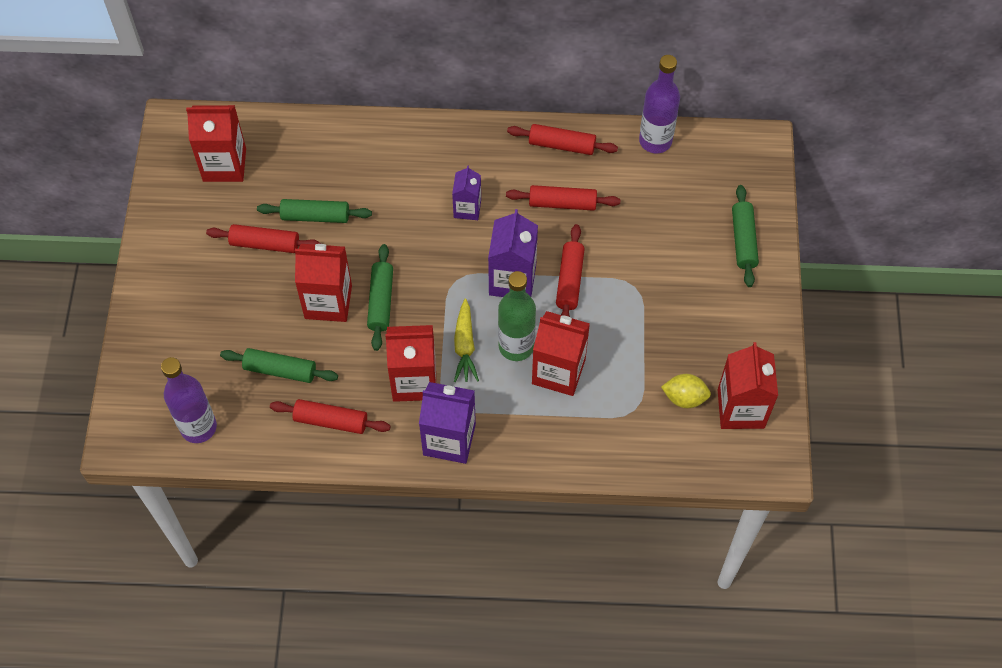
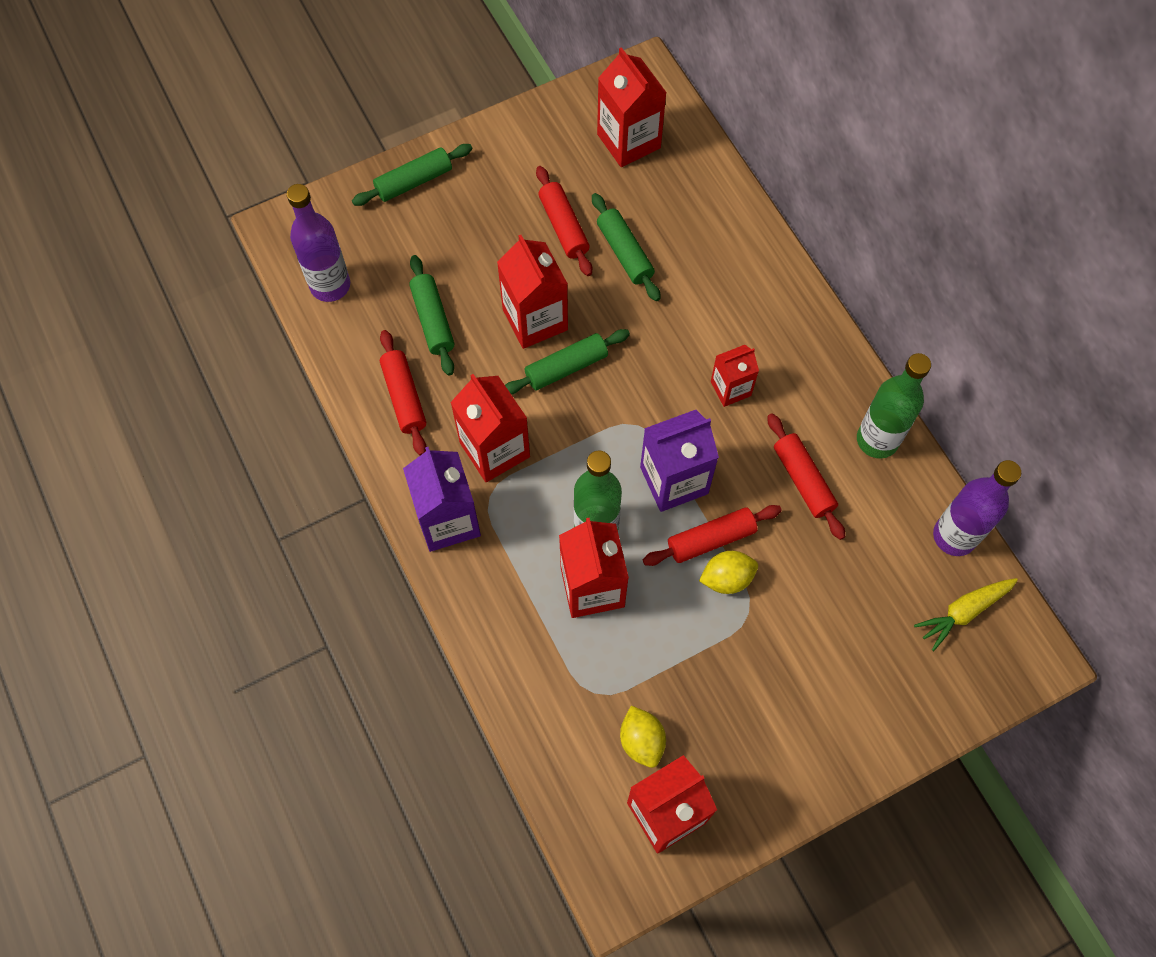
camera: 60 degrees right, 5 degrees up
purple carton [452,166,481,220] -> red carton [711,345,759,407]
yellow carrot [454,299,479,382] -> yellow carrot moved to [914,578,1018,651]
red rolling pin [507,124,618,155] -> green bottle [857,353,931,458]
green rolling pin [732,185,759,287] -> green rolling pin moved to [352,144,472,206]
none -> yellow lemon [699,551,758,594]

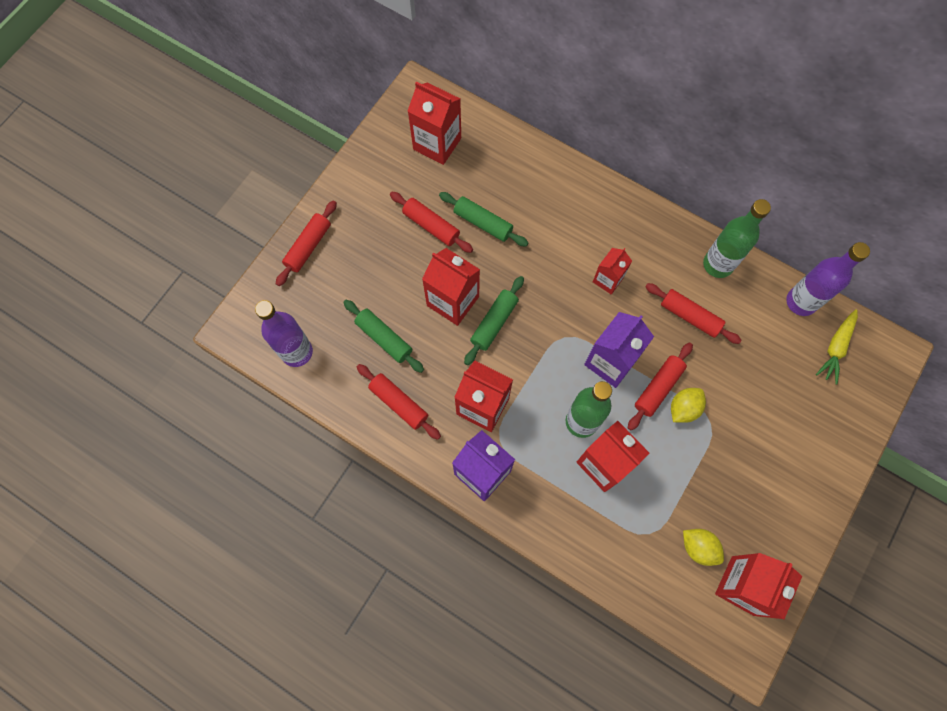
camera: 30 degrees left, 5 degrees up
green rolling pin [352,144,472,206] -> red rolling pin [276,201,337,286]

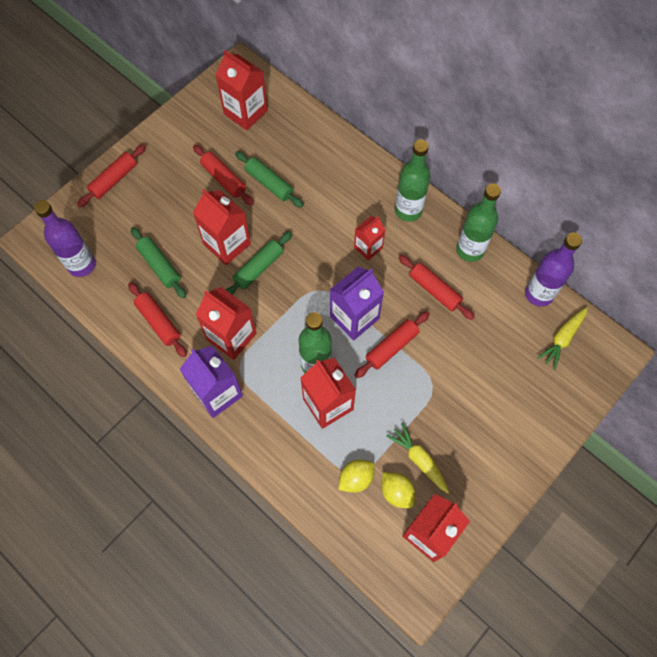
camera: 10 degrees right, 5 degrees down
yellow lemon [671,388,706,423] -> yellow lemon moved to [338,459,375,493]
none -> yellow carrot [386,422,449,493]
none -> green bottle [395,139,430,222]

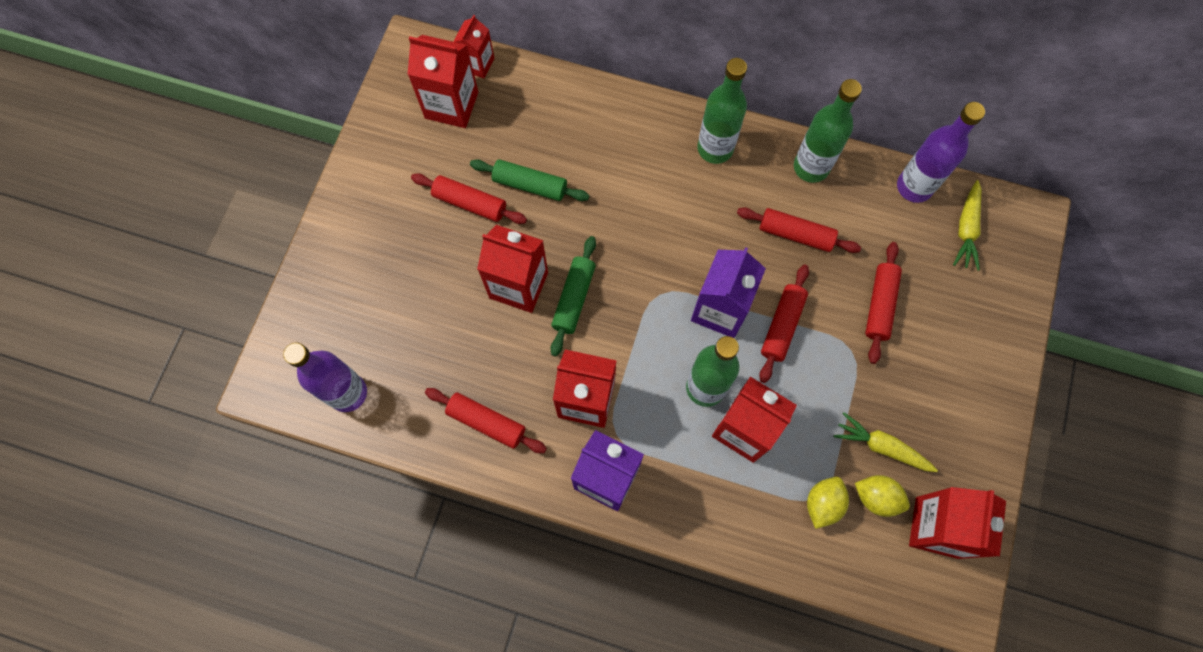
camera: 25 degrees left, 5 degrees up
red rolling pin [77,144,146,208] -> red rolling pin moved to [865,242,902,364]
green rolling pin [131,227,186,298] -> none
red carton [354,216,385,261] -> red carton moved to [453,15,494,78]

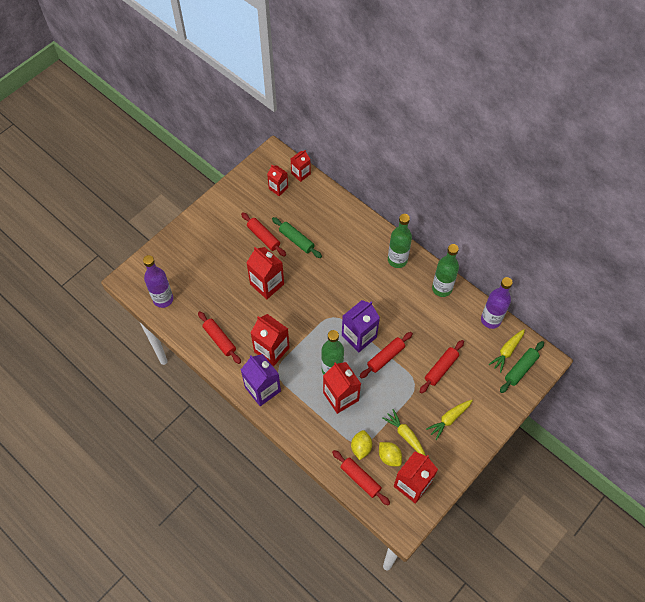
camera: 25 degrees right, 10 degrees down
red carton [408,35,478,128] -> red carton [267,165,288,196], size x0.61
green rolling pin [551,236,596,356] -> green rolling pin moved to [500,341,544,393]
red rolling pin [737,207,861,253] -> red rolling pin moved to [332,450,390,505]
yellow lemon [807,477,849,529] -> yellow lemon turned 45 degrees counterclockwise [351,430,372,460]
none -> yellow carrot [426,400,473,440]

